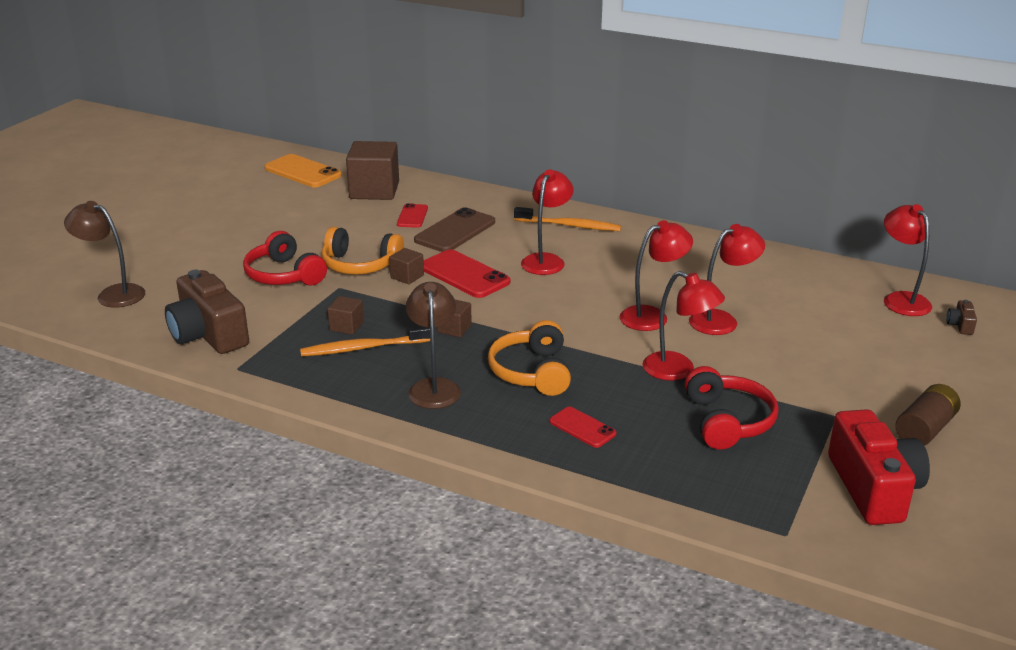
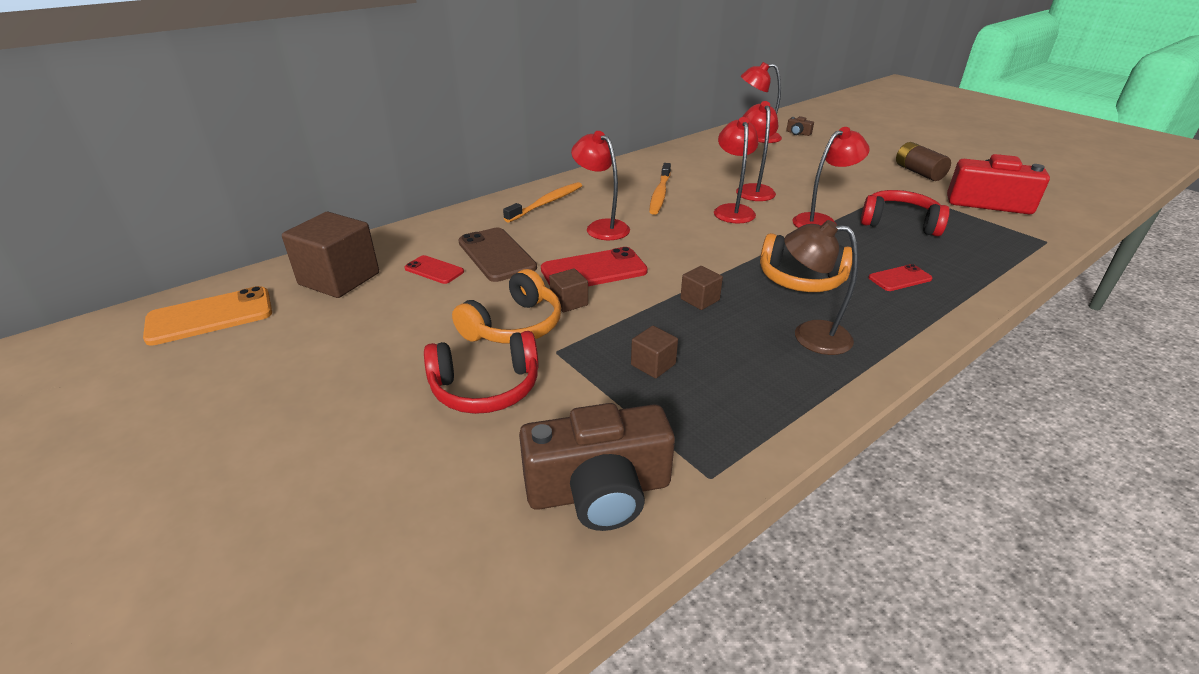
camera: 65 degrees left, 5 degrees up
brown lamp [64,201,145,307] -> none
orange toothbrush [300,326,430,356] -> orange toothbrush moved to [649,163,671,215]

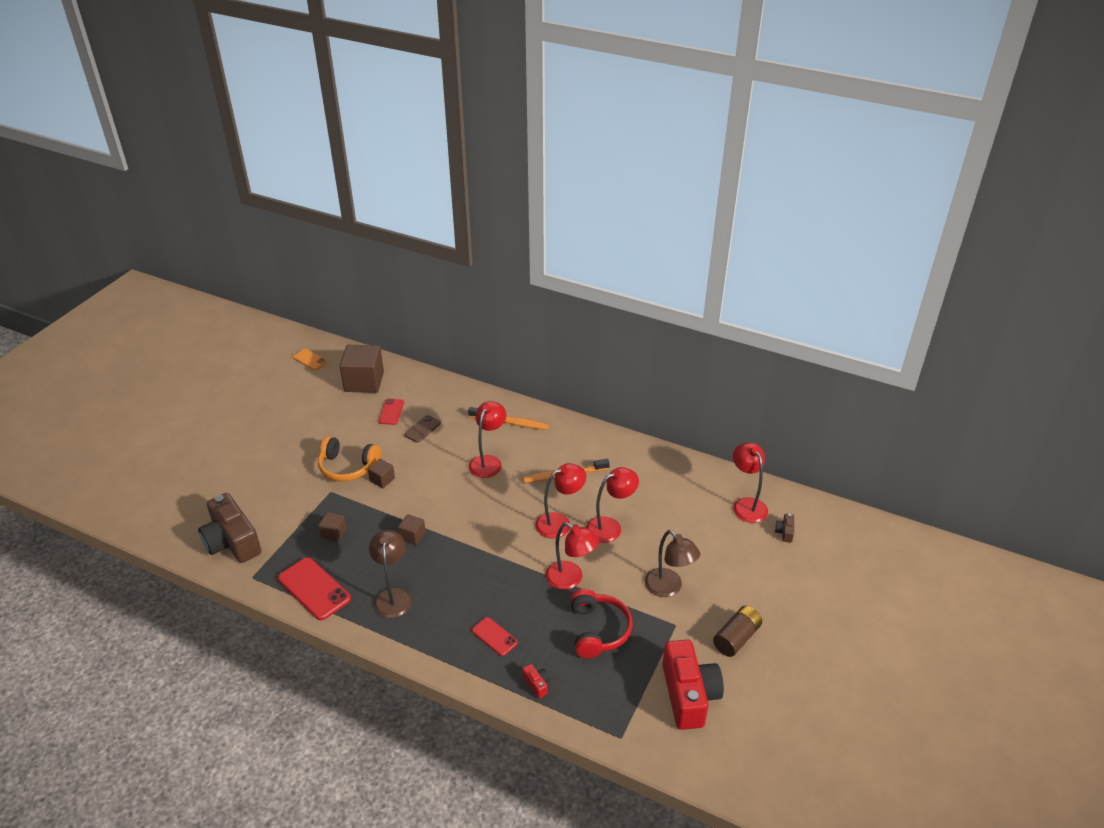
camera: 65 degrees right, 5 degrees up
orange phone [143,286,272,346] -> orange phone [293,349,327,370], size x0.57
red headphones [424,331,539,414] -> none
brown phone [458,228,537,282] -> brown phone [404,415,441,443], size x0.57
red phone [541,247,648,286] -> red phone moved to [278,557,351,620]
orange headphones [760,233,852,292] -> none
none -> red camera [522,664,550,699]
none -> brown lamp [645,530,700,597]

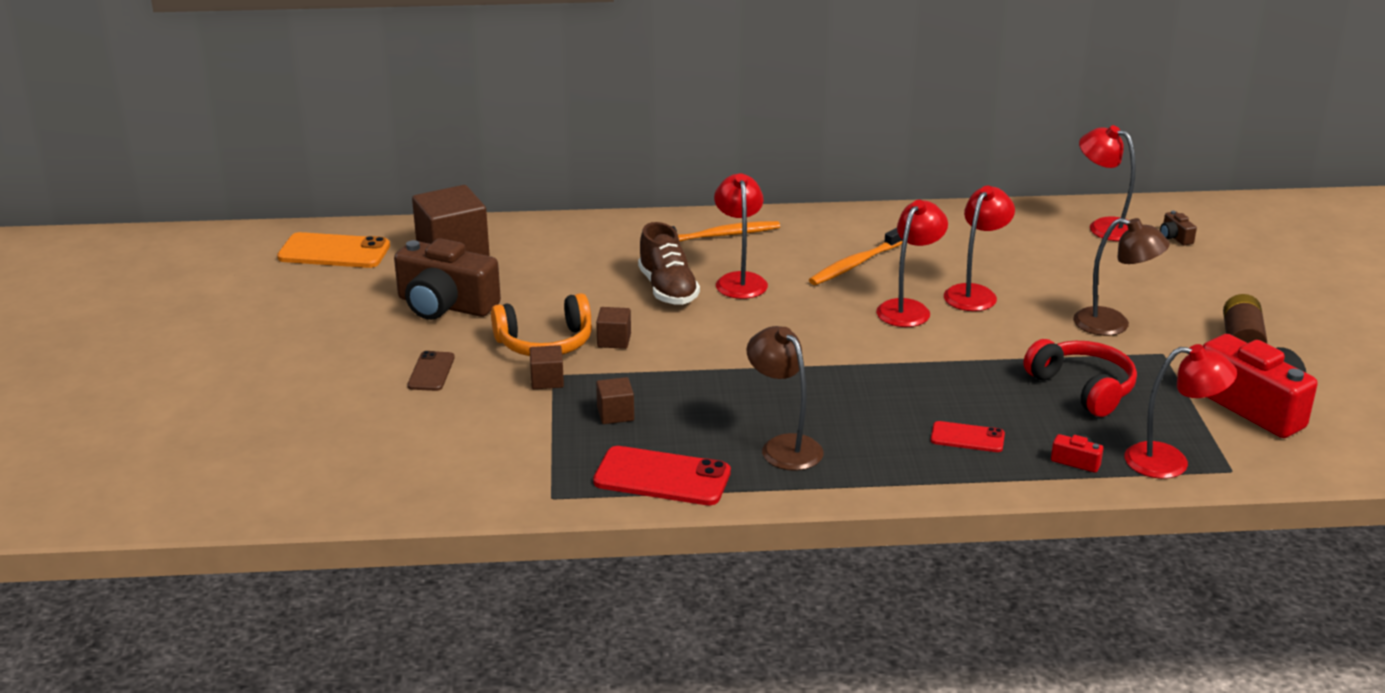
camera: 30 degrees left, 10 degrees down
brown camera [198,493,261,563] -> brown camera moved to [394,238,501,320]
orange phone [293,349,327,370] -> orange phone [277,232,390,268], size x1.75
red phone [379,399,404,425] -> none
brown cube [398,514,426,545] -> brown cube moved to [530,345,564,389]
brown phone [404,415,441,443] -> brown phone moved to [407,351,455,391]
red lamp [546,522,599,590] -> red lamp moved to [1125,344,1237,479]
none -> brown shoe [638,222,700,305]

